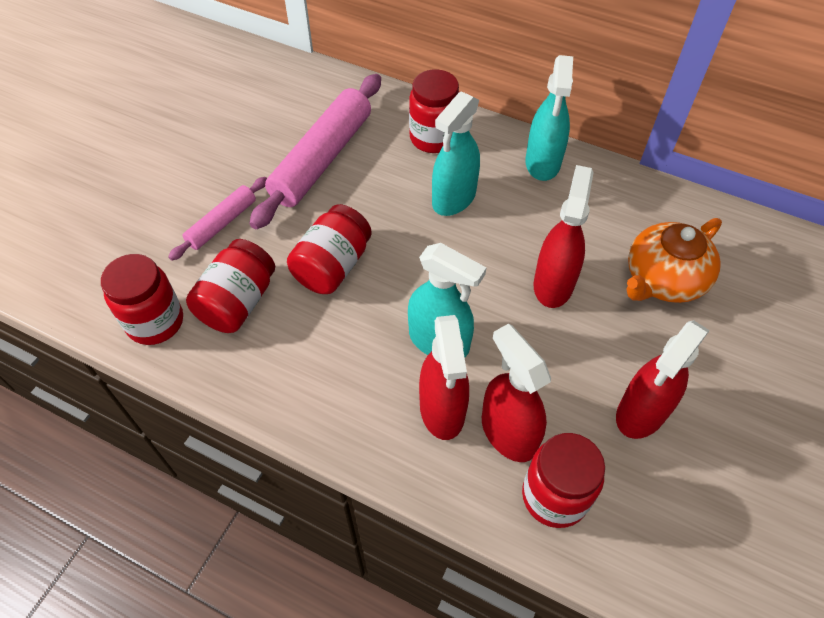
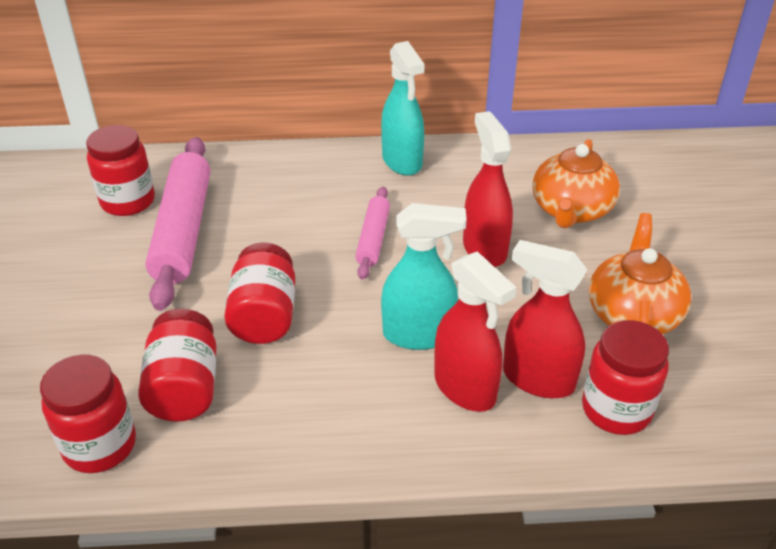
camera: 30 degrees left, 15 degrees down
pink rolling pin [168,177,267,261] -> pink rolling pin moved to [355,187,390,280]
red jar [409,69,459,153] -> red jar moved to [86,125,155,216]
turquoise spray bottle [432,91,480,216] -> none
red spray bottle [616,320,710,439] -> orange teapot [589,213,691,334]

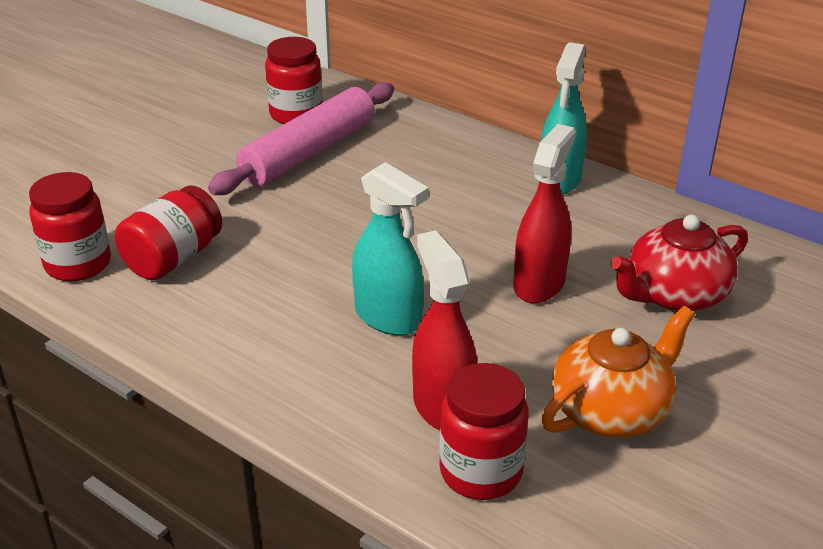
camera: 40 degrees right, 5 degrees down
red jar [224,242,295,344] -> none
pink rolling pin [355,187,390,280] -> none
red spray bottle [434,251,517,412] -> none
orange teapot [532,139,620,228] -> red teapot [610,214,748,311]

